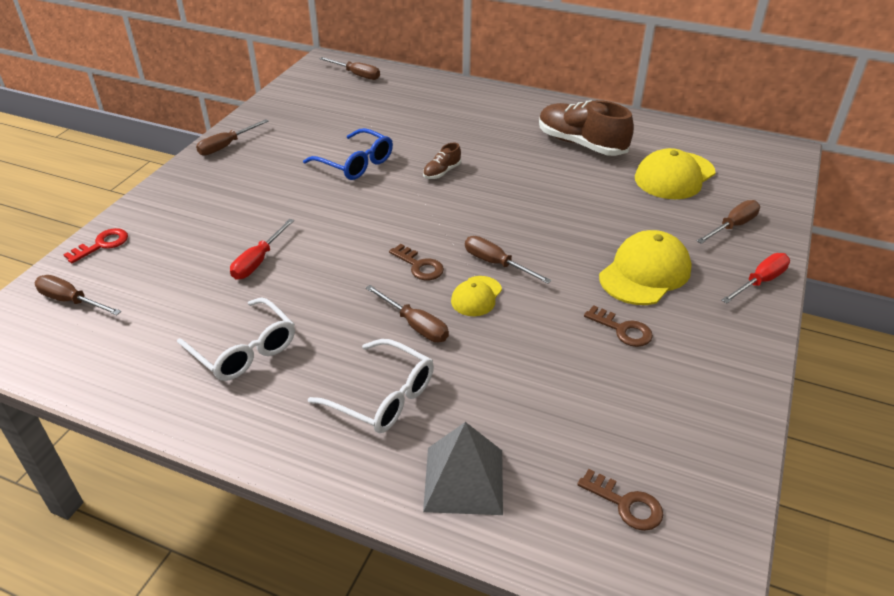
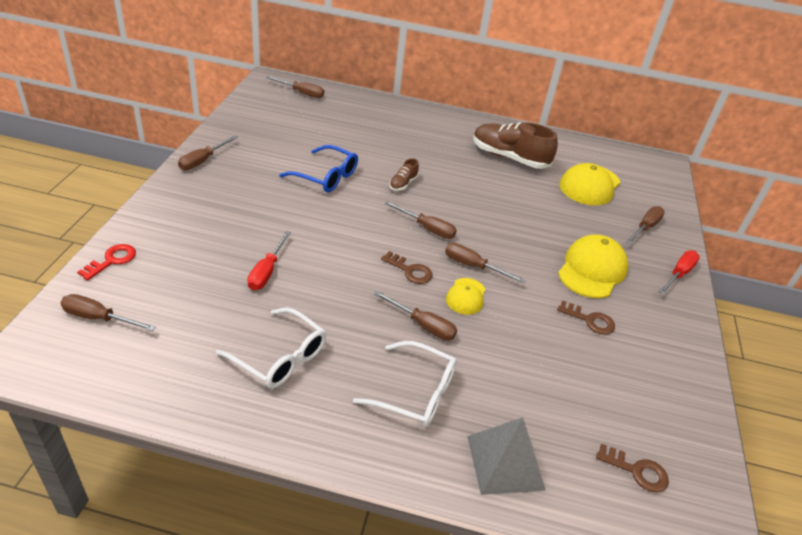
camera: 15 degrees left, 0 degrees up
none -> brown screwdriver [385,201,457,239]

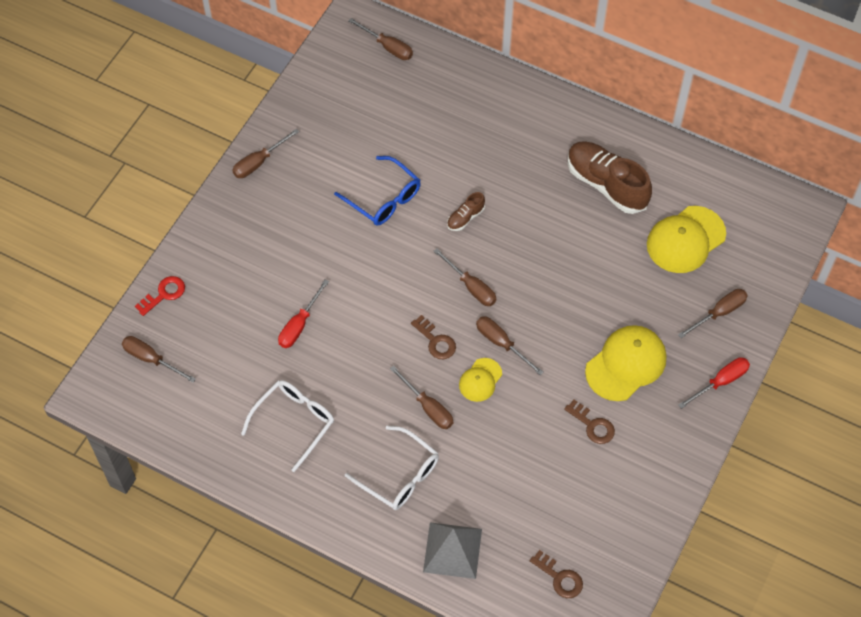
camera: 20 degrees right, 20 degrees up
white glasses [216,308,326,388] -> white glasses turned 105 degrees counterclockwise [241,380,334,472]

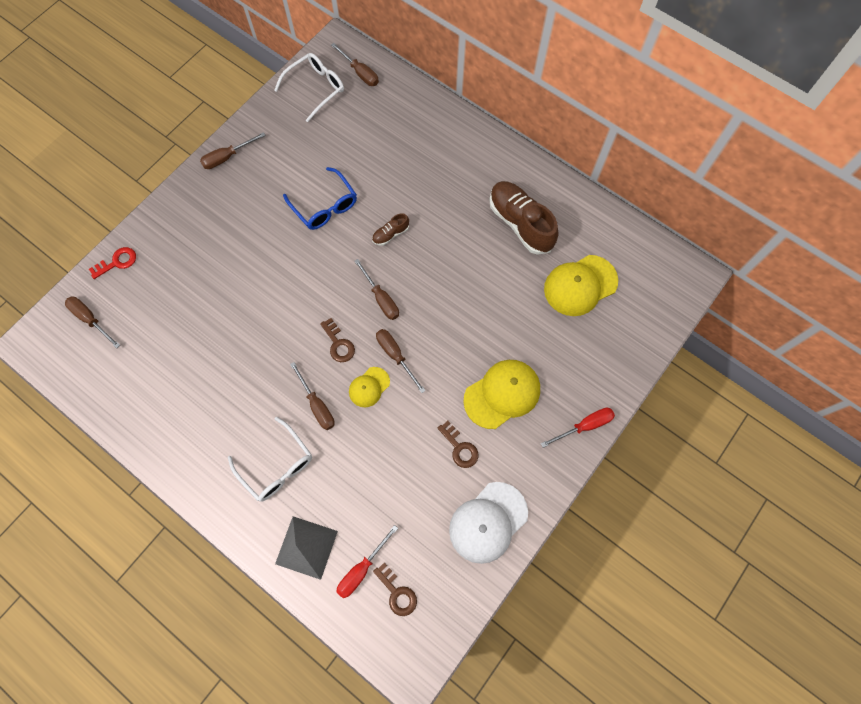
camera: 10 degrees right, 10 degrees up
white glasses [241,380,334,472] -> white glasses moved to [274,53,344,122]
red screwdriver [278,280,329,348] -> red screwdriver moved to [337,525,398,598]
brown screwdriver [678,289,748,338] -> none
none -> white cap [449,482,528,564]

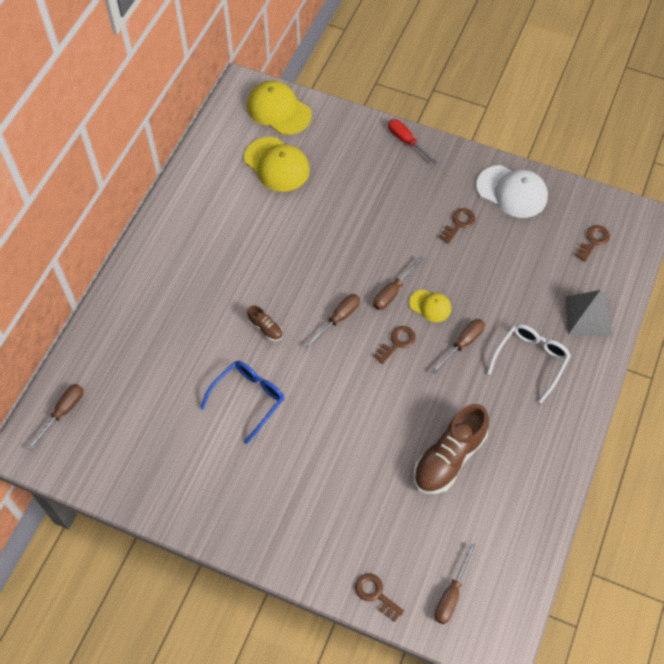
camera: 105 degrees left, 10 degrees down
red key [89,247,136,279] -> brown key [355,574,404,622]
brown screwdriver [200,132,266,169] -> none
white glasses [274,53,344,122] -> none
red screwdriver [337,525,398,598] -> none
yellow cap [463,360,540,429] -> yellow cap moved to [247,81,312,135]
brown shoe [489,181,559,255] -> brown shoe moved to [413,404,489,494]

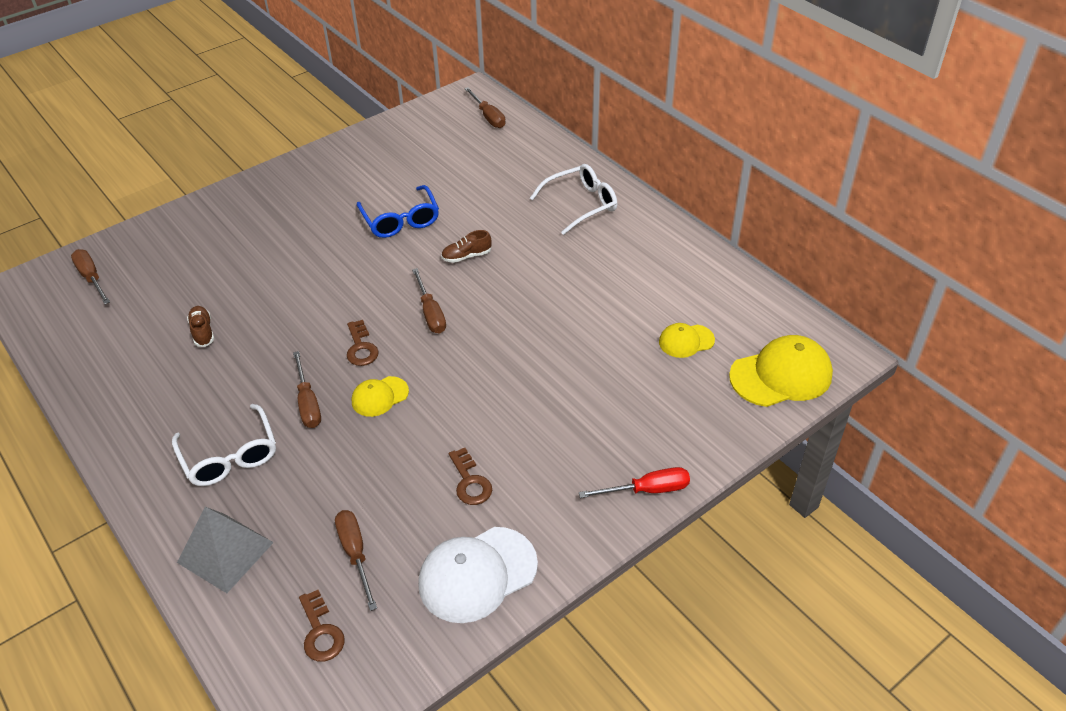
camera: 120 degrees right, 15 degrees down
yellow cap [244,137,310,192] -> yellow cap [659,323,715,358], size x0.56
brown key [355,574,404,622] -> none
brown screwdriver [373,257,423,310] -> brown screwdriver moved to [335,510,377,611]
brown shoe [413,404,489,494] -> brown shoe [187,306,214,347], size x0.47
none -> white glasses [530,164,617,235]

